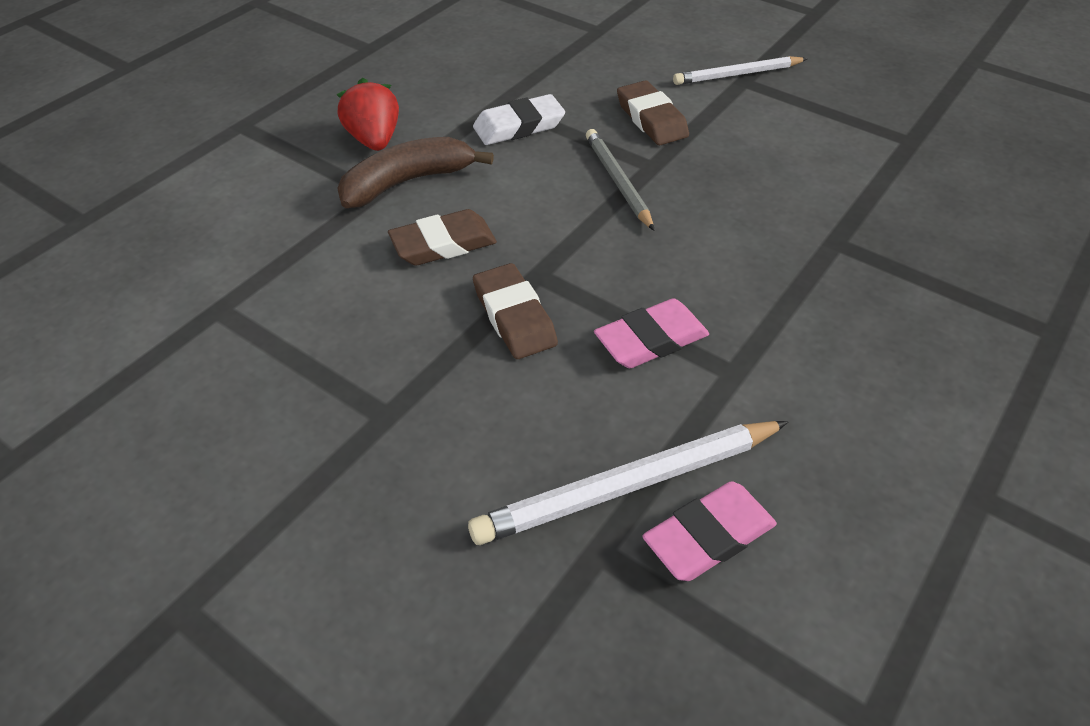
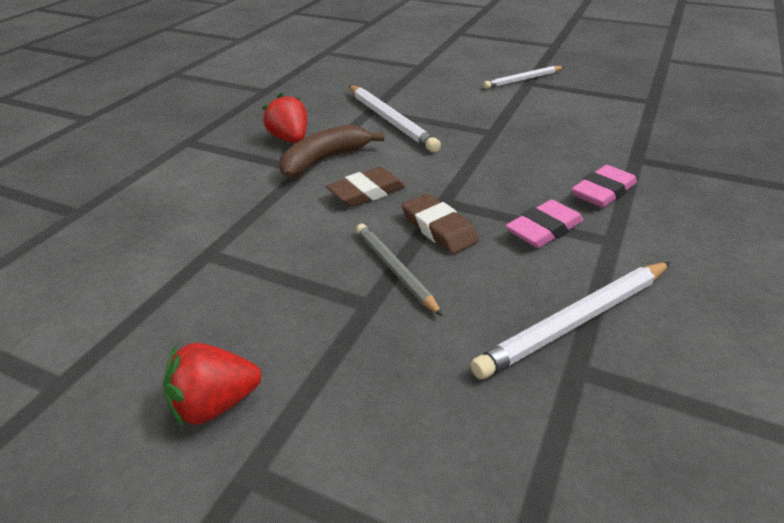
camera: 10 degrees left, 10 degrees down
white eraser [473,94,565,145] -> white pencil [349,85,441,152]
grey pencil [586,129,655,231] -> grey pencil moved to [356,224,443,316]
brown eraser [617,80,689,145] -> none
pink eraser [642,481,777,581] -> pink eraser moved to [572,165,637,208]
none -> red strawberry [163,343,261,428]

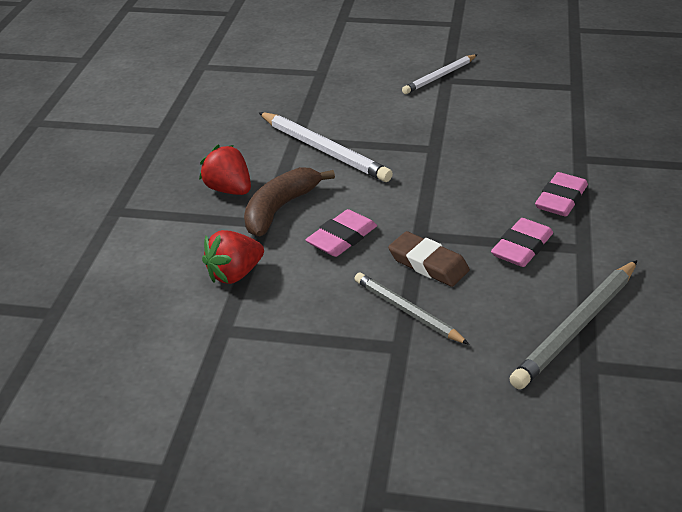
camera: 15 degrees left, 0 degrees up
red strawberry [163,343,261,428] -> red strawberry moved to [202,230,264,284]
brown eraser [326,167,406,207] -> pink eraser [306,209,377,257]
white pencil [470,262,670,379] -> grey pencil [510,260,637,389]

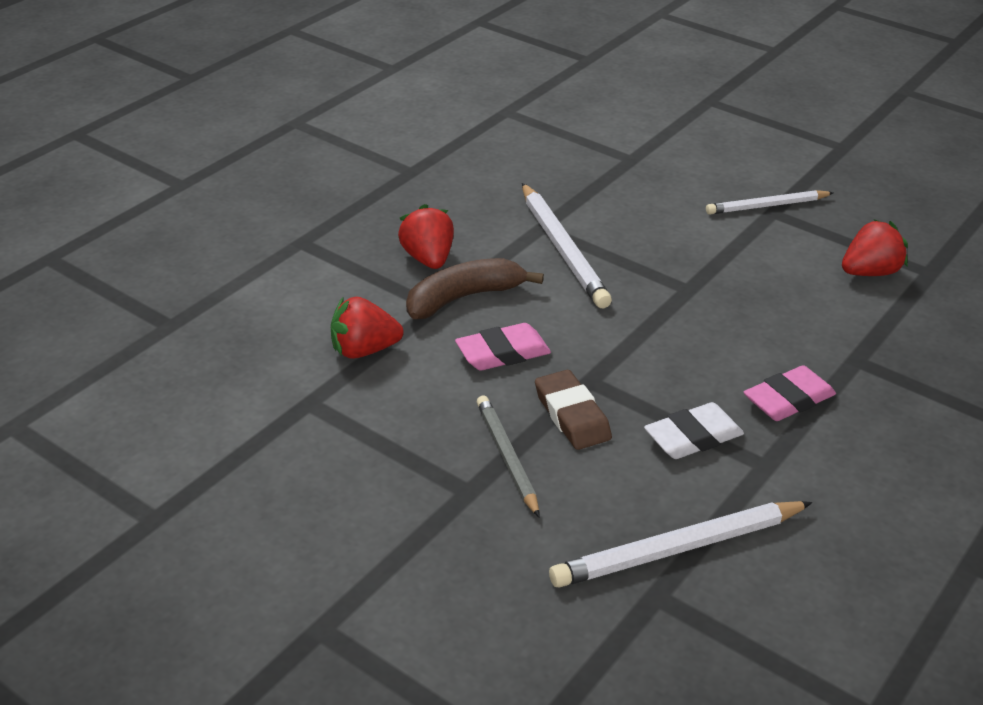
camera: 25 degrees right, 0 degrees up
pink eraser [491,218,553,267] -> white eraser [644,402,744,459]
grey pencil [510,260,637,389] -> white pencil [549,501,813,588]
none -> red strawberry [842,220,908,276]

